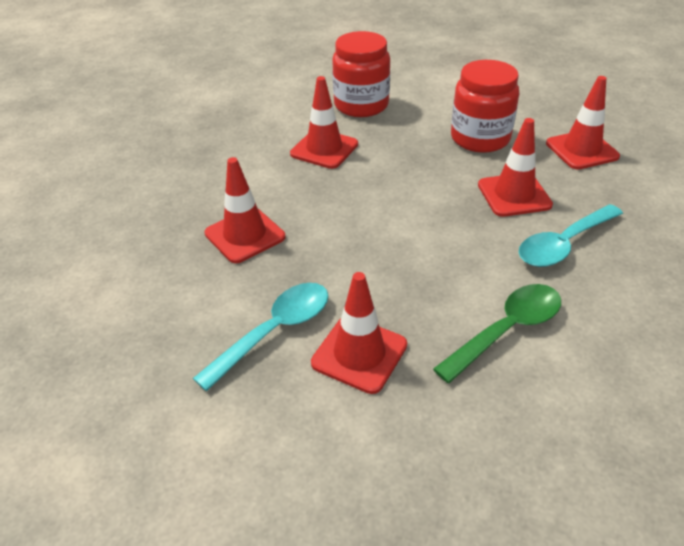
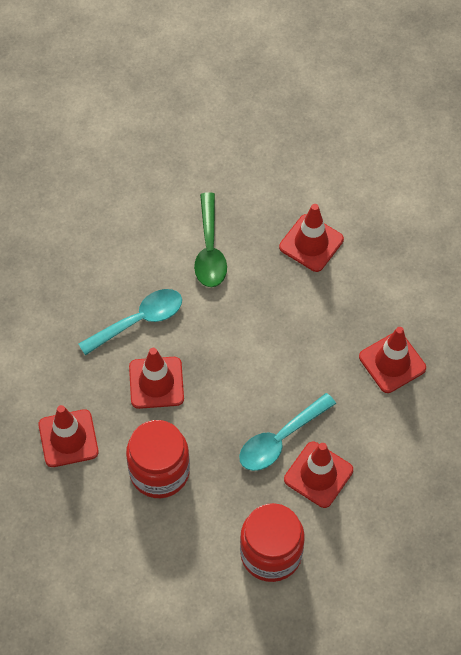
camera: 175 degrees left, 20 degrees up
turquoise spoon [193,283,328,391] -> turquoise spoon moved to [239,393,336,471]
green spoon [433,284,561,383] -> green spoon turned 60 degrees counterclockwise [194,192,227,287]

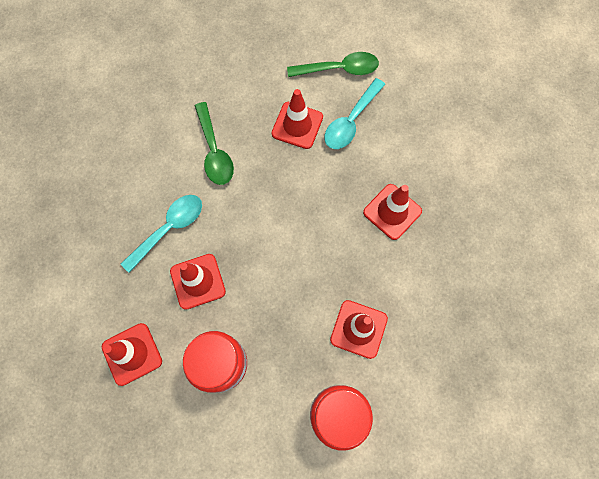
camera: 15 degrees left, 10 degrees up
turquoise spoon [239,393,336,471] -> turquoise spoon moved to [324,78,385,149]
none -> green spoon [287,52,379,77]

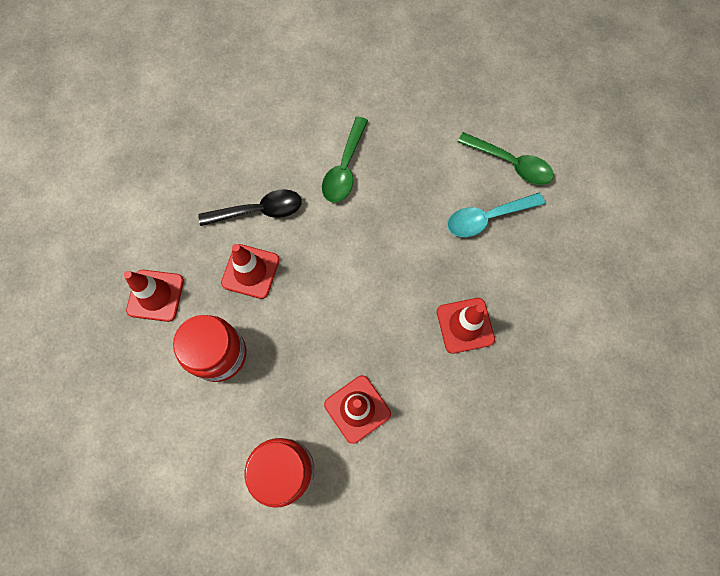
camera: 35 degrees right, 0 degrees up
turquoise spoon [121,195,202,273] -> black spoon [199,189,302,226]
red traffic cone [272,89,323,149] -> none

